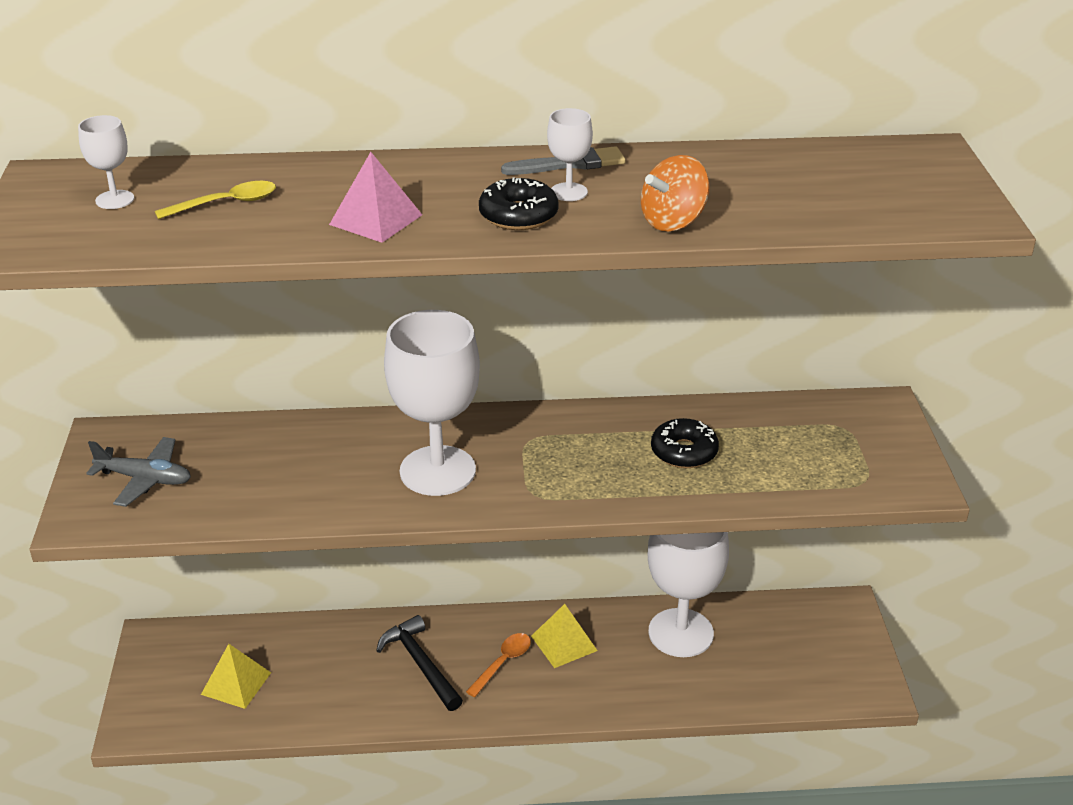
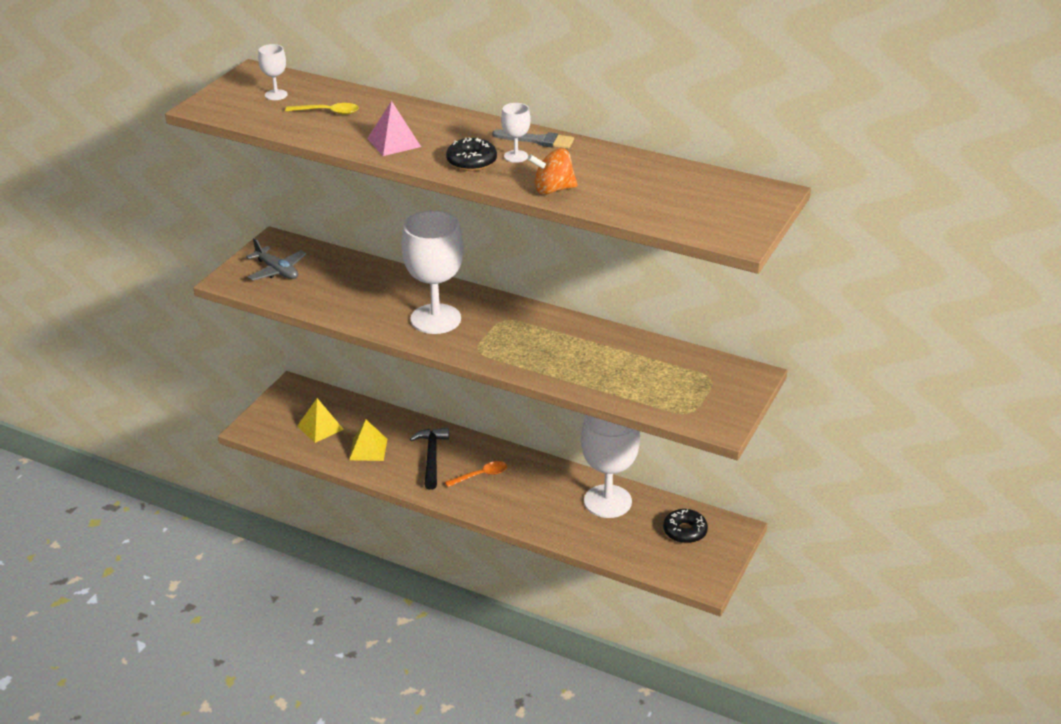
camera: 30 degrees right, 0 degrees up
yellow pyramid [531,604,598,668] -> yellow pyramid moved to [349,420,387,461]
black donut [651,418,719,468] -> black donut moved to [663,509,708,543]

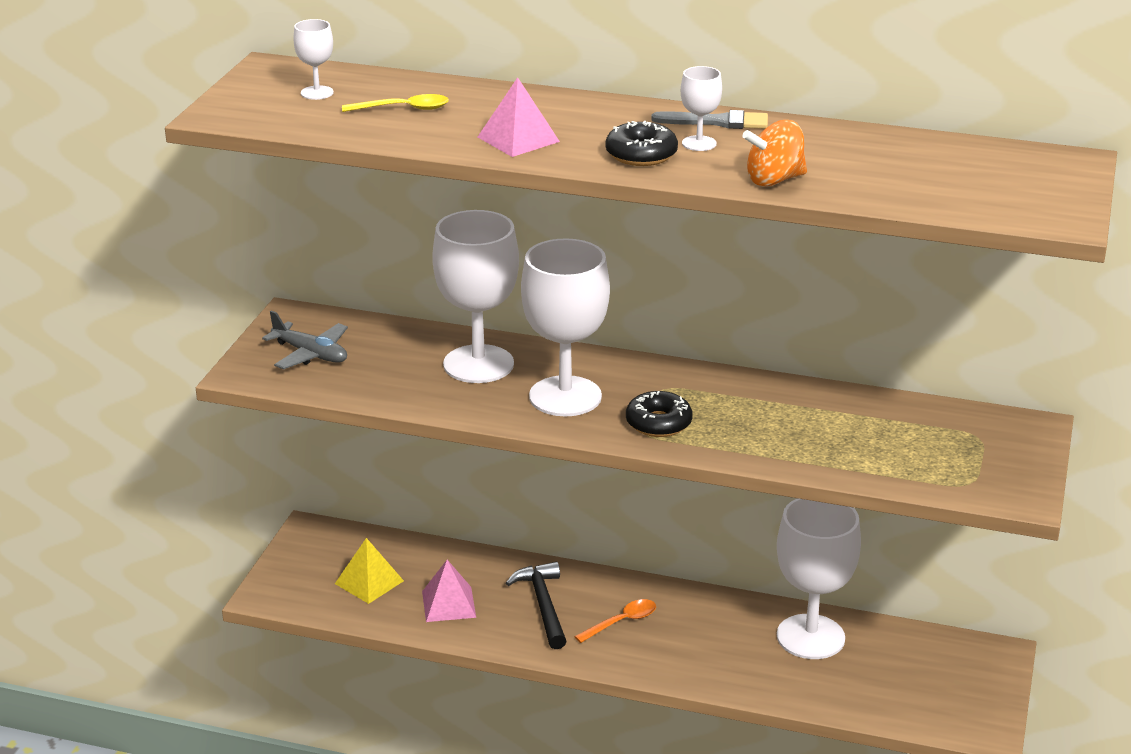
camera: 10 degrees left, 5 degrees down
yellow pyramid [349,420,387,461] -> pink pyramid [422,560,476,622]
black donut [663,509,708,543] -> black donut moved to [626,391,693,437]
none -> white goblet [432,210,519,383]

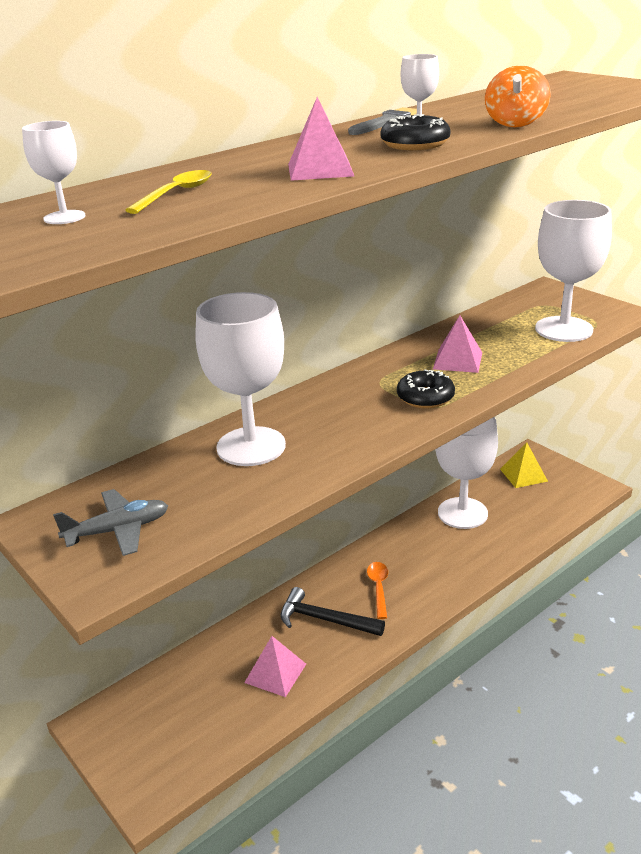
camera: 55 degrees left, 0 degrees up
yellow pyramid [335,538,404,604] -> yellow pyramid moved to [500,442,548,488]
white goblet [521,238,610,416] -> white goblet moved to [535,200,612,342]
none -> pink pyramid [433,315,482,373]

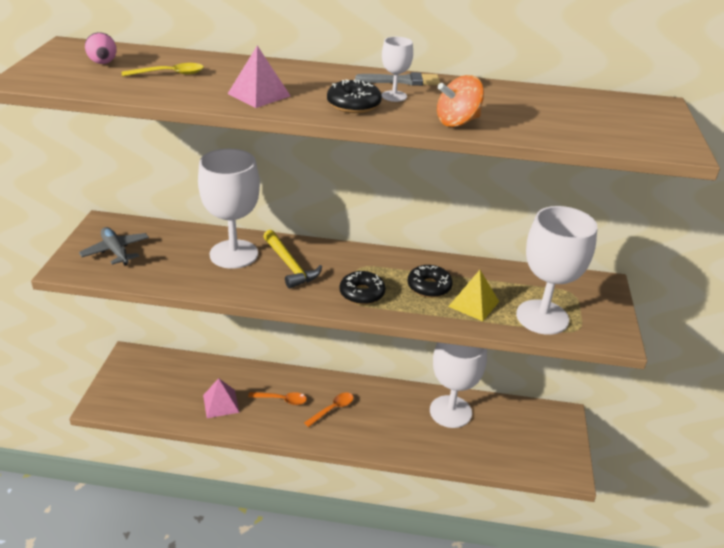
camera: 45 degrees right, 5 degrees up
white goblet [22,121,85,224] -> pink egg [85,32,117,64]
grey plane [53,489,168,556] -> grey plane turned 150 degrees counterclockwise [79,227,149,266]
black hammer [281,587,385,636] -> orange spoon [248,392,307,405]
pink pyramid [433,315,482,373] -> black donut [407,265,453,298]
yellow pyramid [500,442,548,488] -> yellow pyramid moved to [448,270,499,321]
none -> yellow hammer [263,230,322,288]

